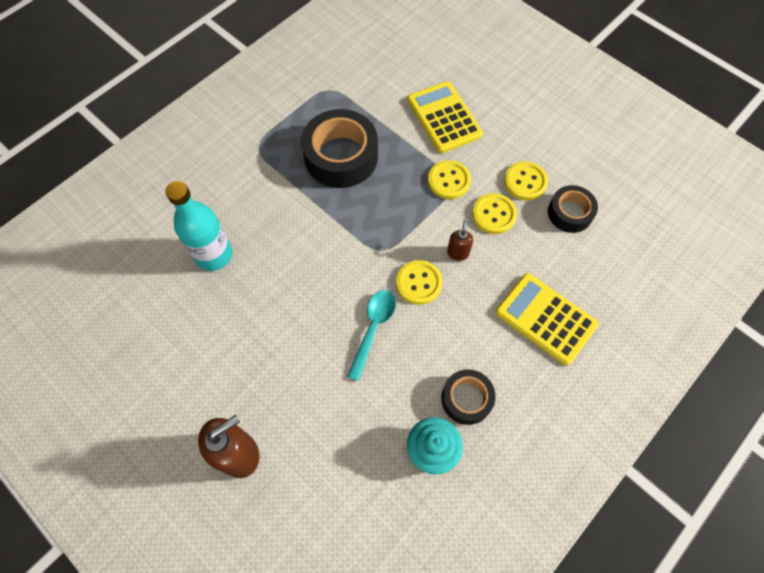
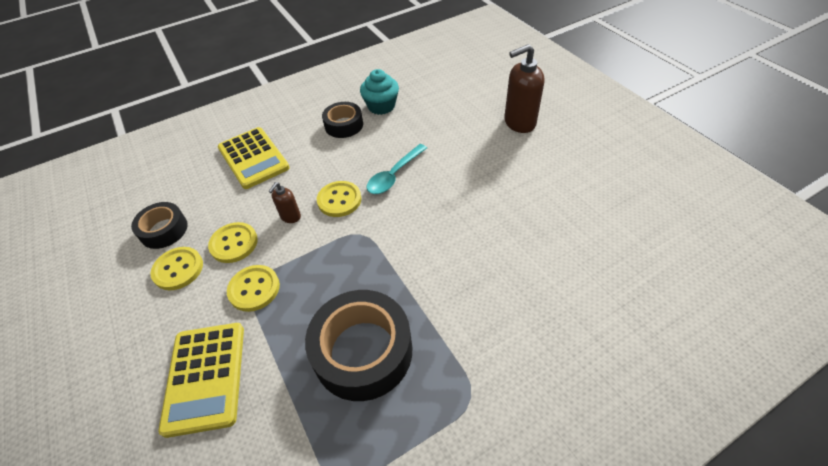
camera: 160 degrees left, 15 degrees down
turquoise bottle [165,181,232,271] -> none

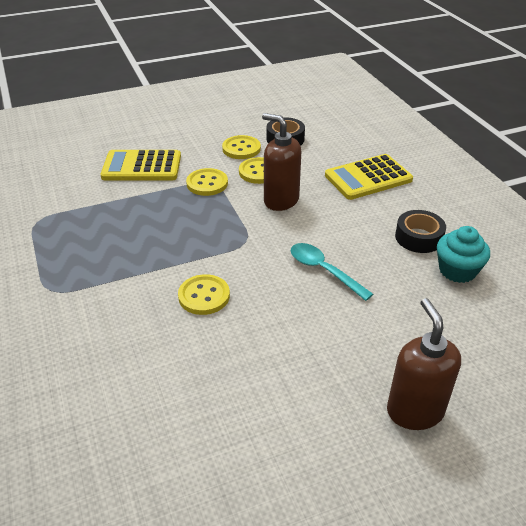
camera: 95 degrees right, 10 degrees down
brown soap dispenser [268,182,301,223] -> brown soap dispenser [262,113,301,211], size x1.92
black tape [305,290,412,401] -> none
yellow button [317,181,361,217] -> yellow button moved to [178,274,230,315]

